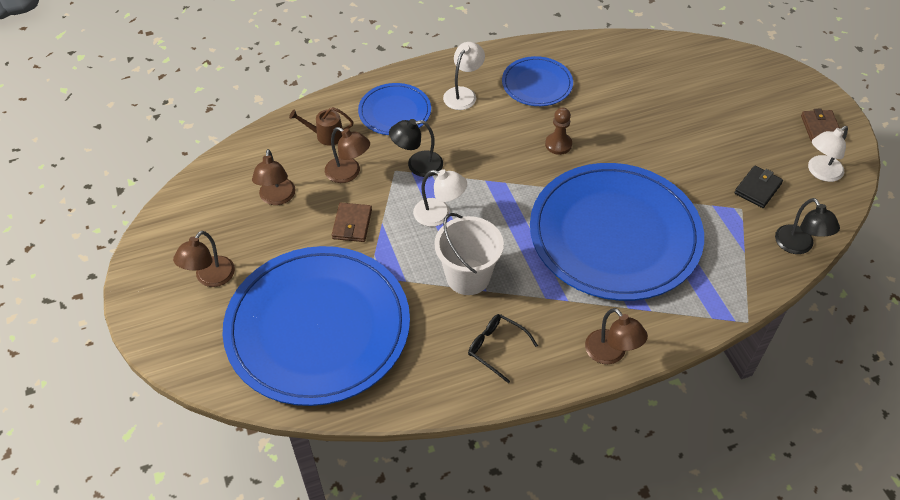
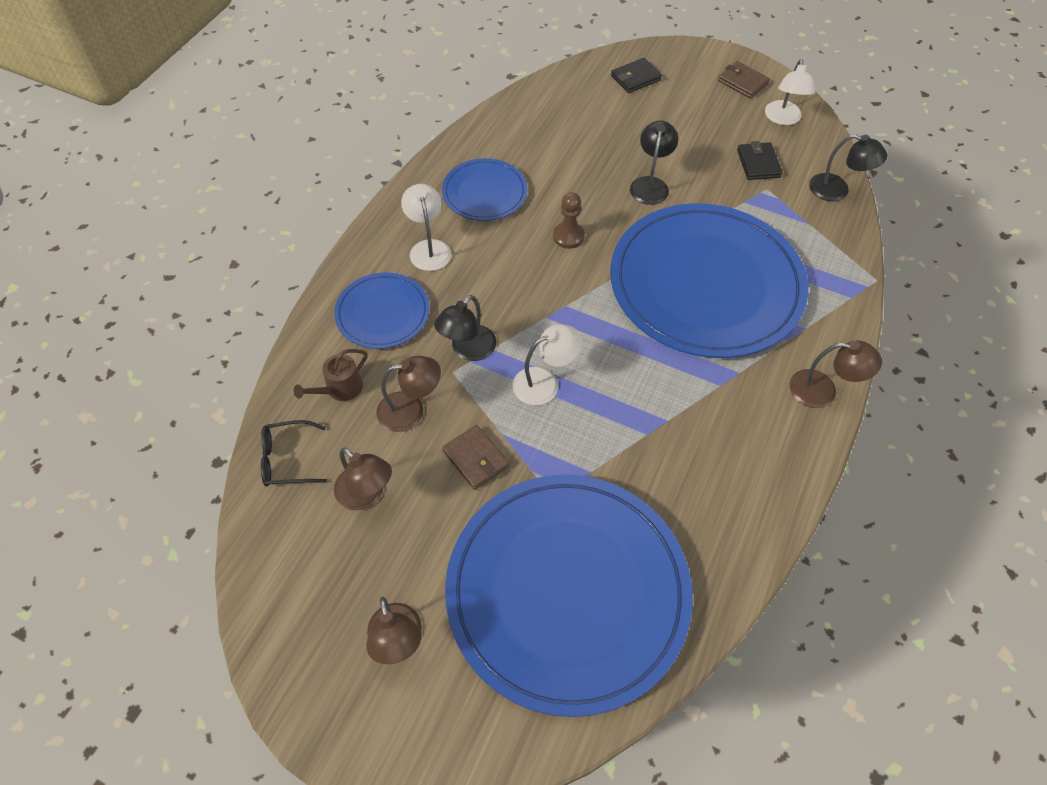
camera: 45 degrees left, 5 degrees up
white bucket [434,213,504,295] -> none
black glasses [468,314,538,383] -> black glasses moved to [261,420,327,487]
none -> black wallet [611,58,662,93]
none -> black lamp [630,120,678,205]

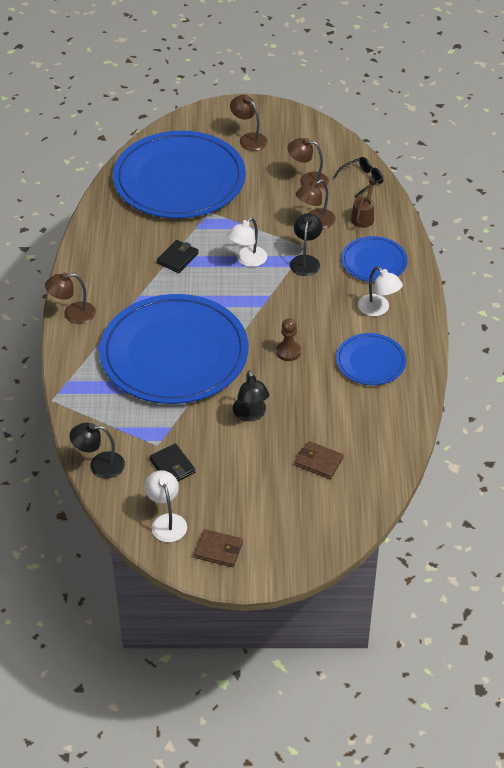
camera: 155 degrees right, 10 degrees down
brown wallet [442,425,509,490] -> brown wallet moved to [295,441,344,479]
black wallet [611,58,662,93] -> black wallet moved to [157,240,199,273]

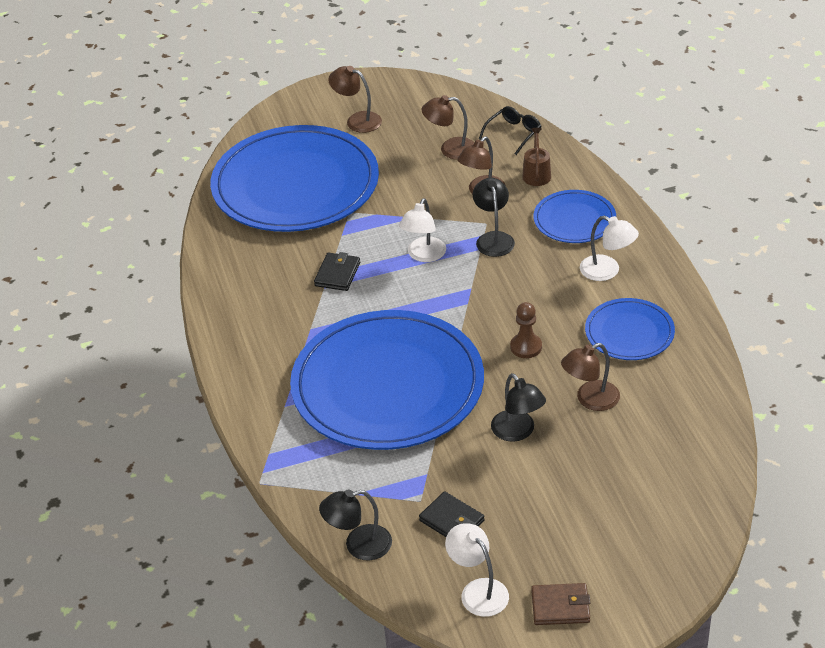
camera: 15 degrees left, 5 degrees down
brown lamp [45,272,96,324] -> brown lamp moved to [561,343,620,411]
brown wallet [295,441,344,479] -> none

